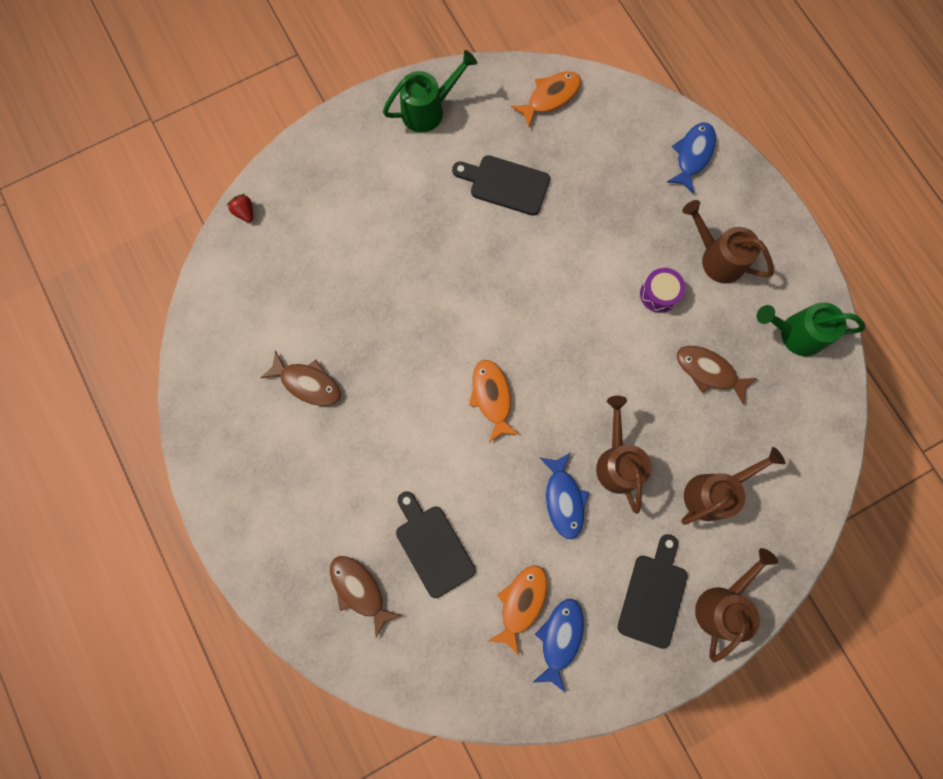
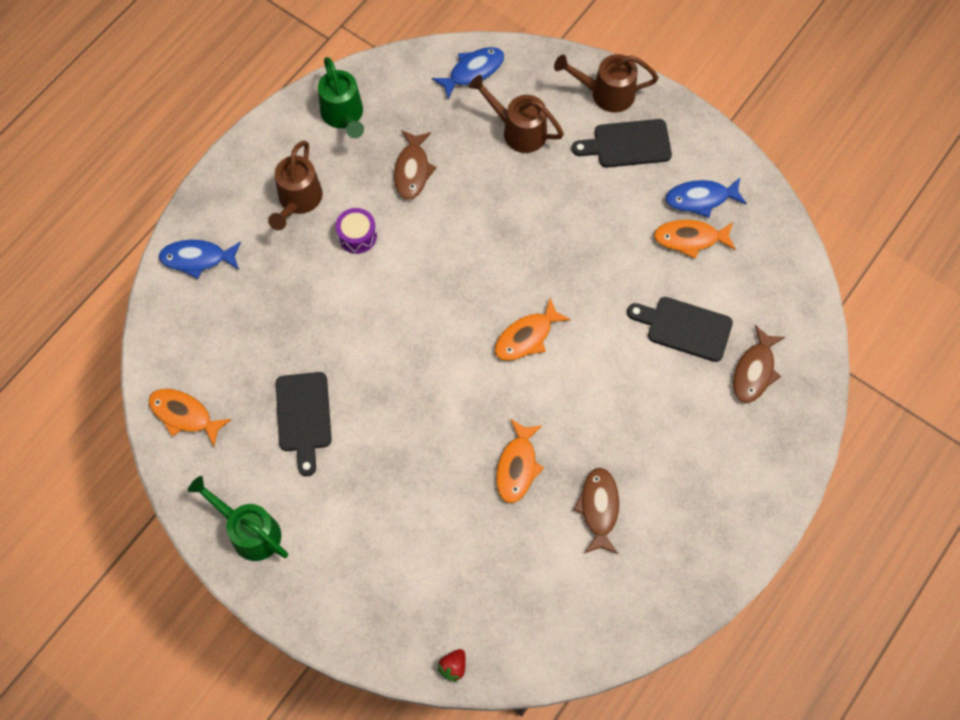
camera: 115 degrees left, 10 degrees down
black cutting board [396,491,476,598] -> black cutting board turned 75 degrees clockwise [627,297,733,362]
blue fish [540,452,589,539] -> blue fish moved to [432,47,504,99]
brown watering can [596,396,651,514] -> none
none -> orange fish [496,419,544,503]

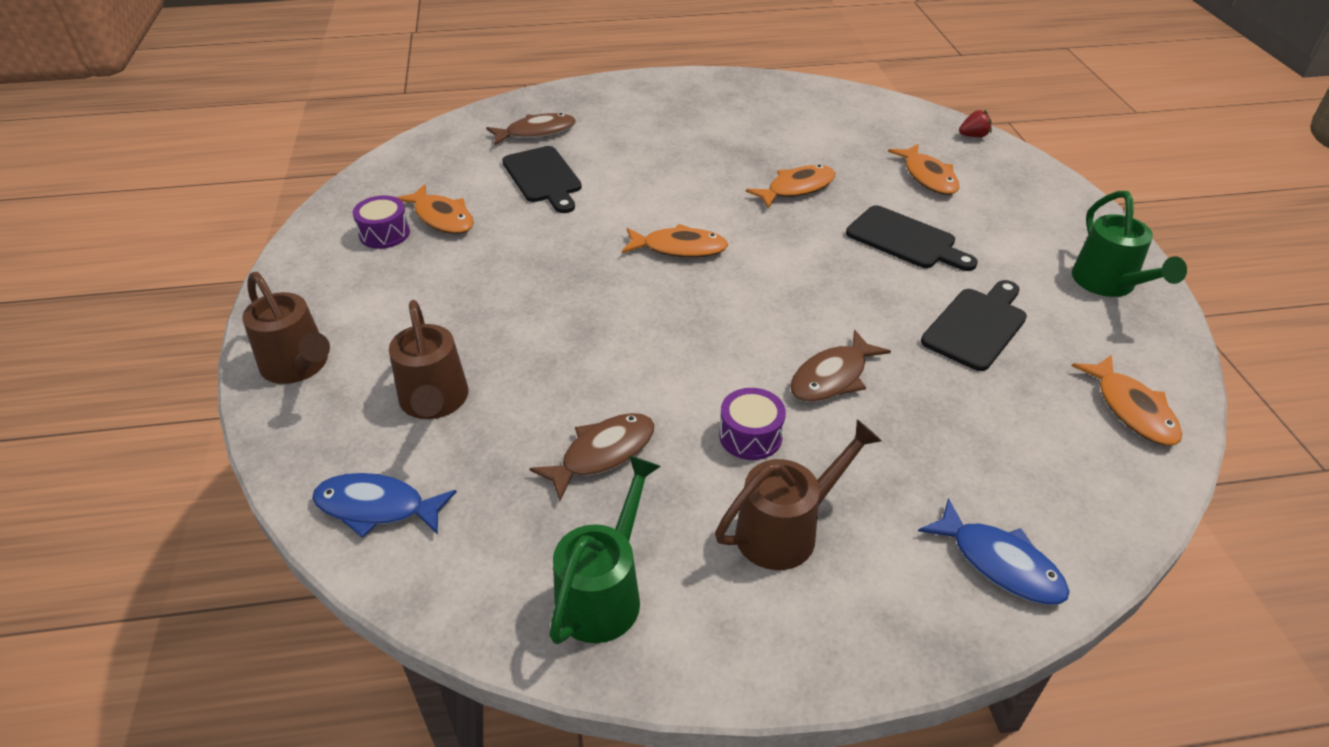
camera: 135 degrees left, 25 degrees down
black cutting board [572,119,672,168] -> black cutting board moved to [846,205,978,271]
brown fish [573,468,619,554] -> brown fish moved to [790,330,891,402]
blue fish [665,178,747,218] -> purple drum [353,195,410,249]
none -> orange fish [888,143,959,195]

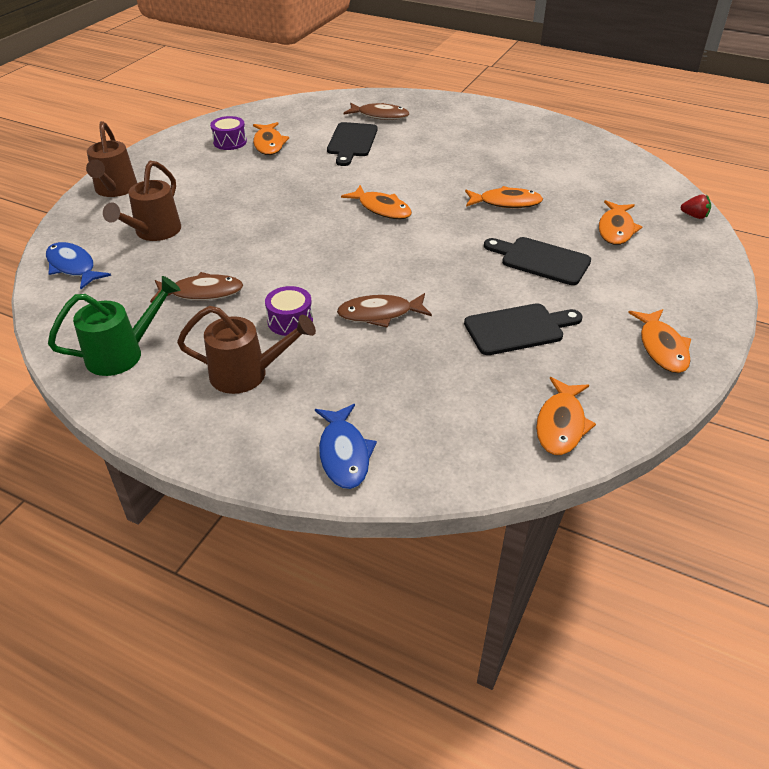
camera: 35 degrees right, 0 degrees up
black cutting board [846,205,978,271] -> black cutting board turned 135 degrees clockwise [484,237,591,285]
green watering can [1072,191,1187,297] -> orange fish [628,309,691,373]

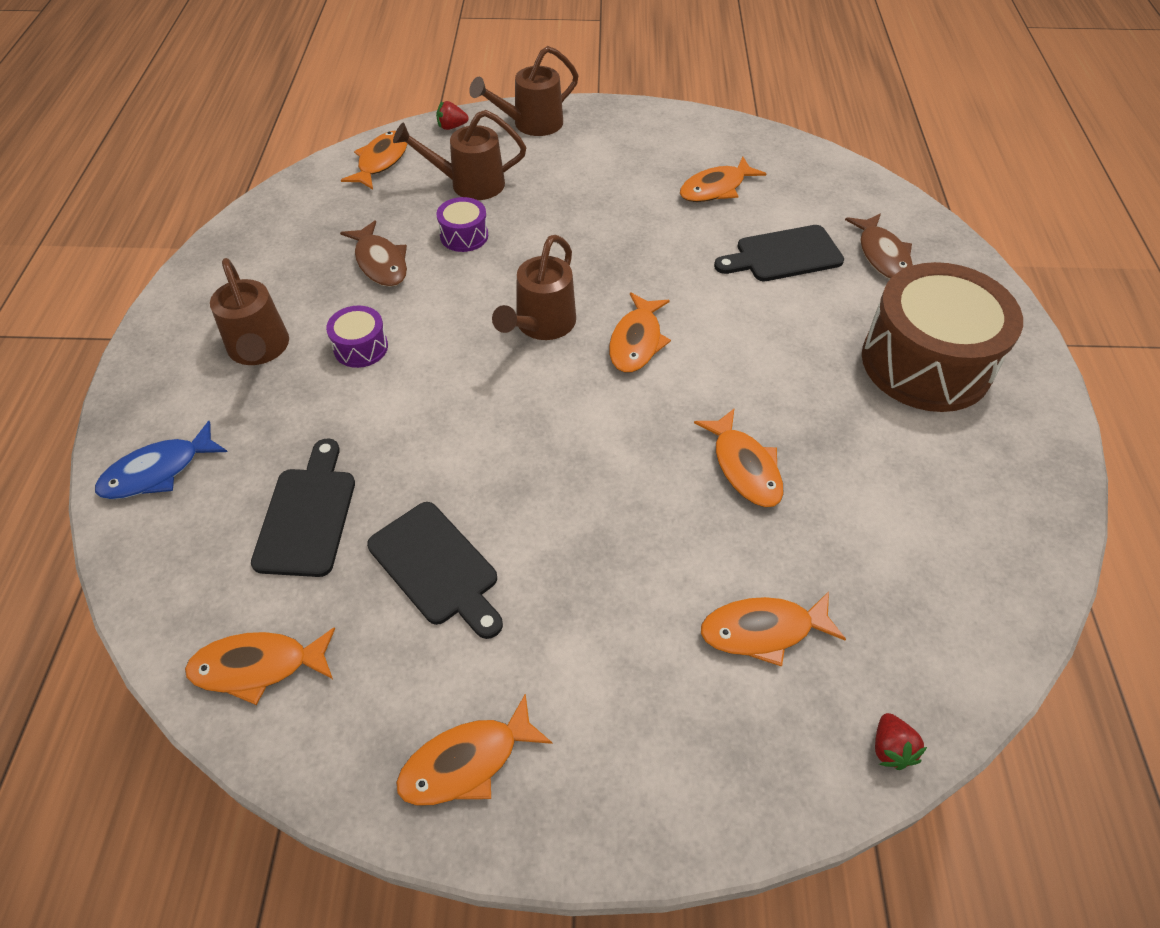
camera: 65 degrees right, 10 degrees up
blue fish [46,242,111,289] -> orange fish [341,131,407,190]
green watering can [48,276,180,376] -> none
purple drum [210,116,247,150] -> purple drum moved to [437,197,488,252]
brown fish [337,293,432,328] -> none
black cutting board [484,237,591,285] -> black cutting board moved to [251,439,355,577]
none -> red strawberry [436,101,469,130]
none -> brown watering can [492,235,576,340]
none -> brown drum [862,262,1023,412]

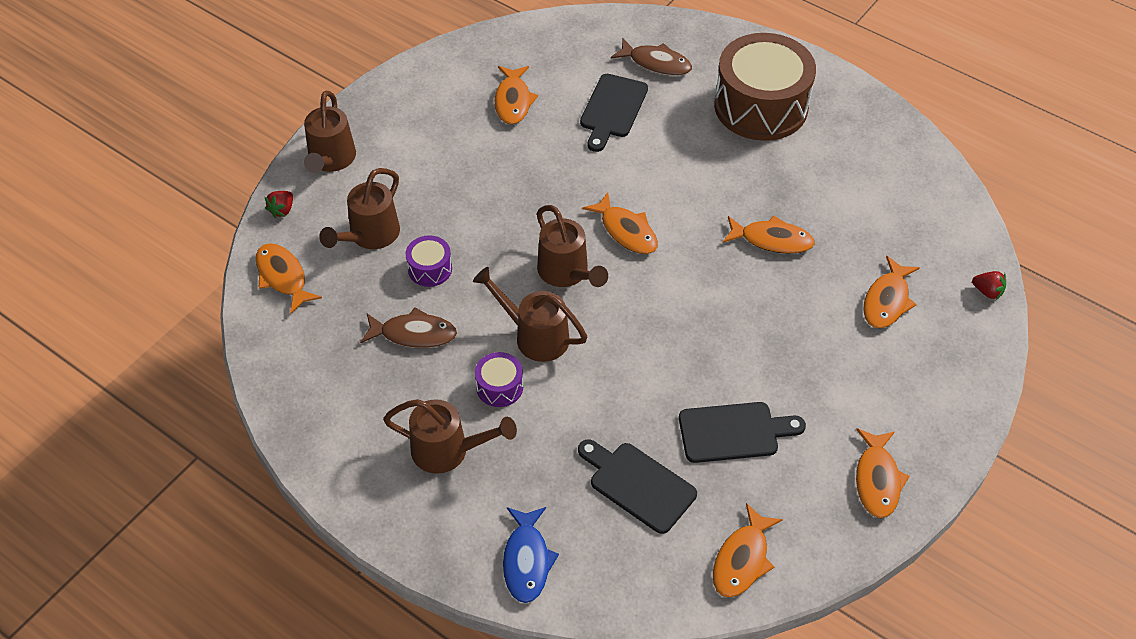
camera: 55 degrees left, 0 degrees up
none -> brown watering can [473,267,587,362]

